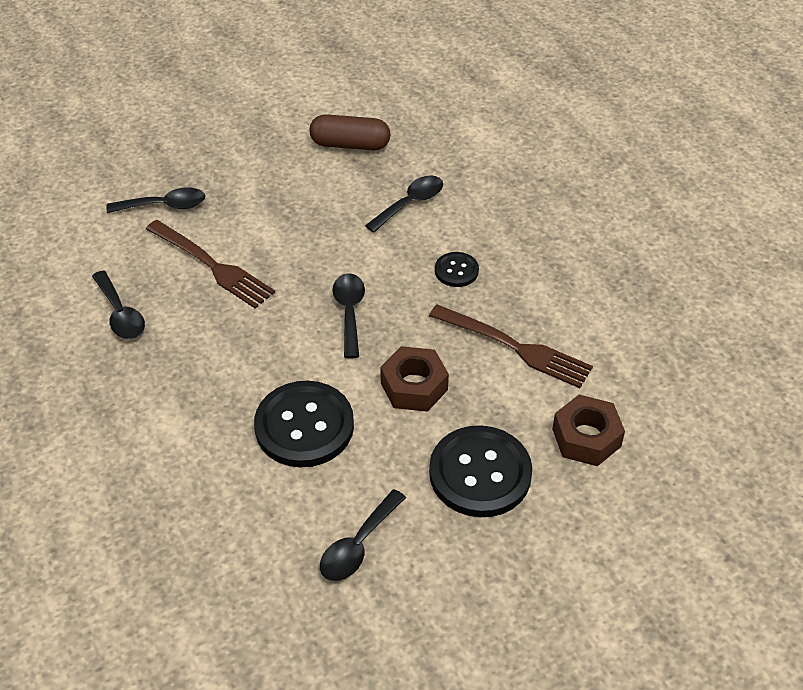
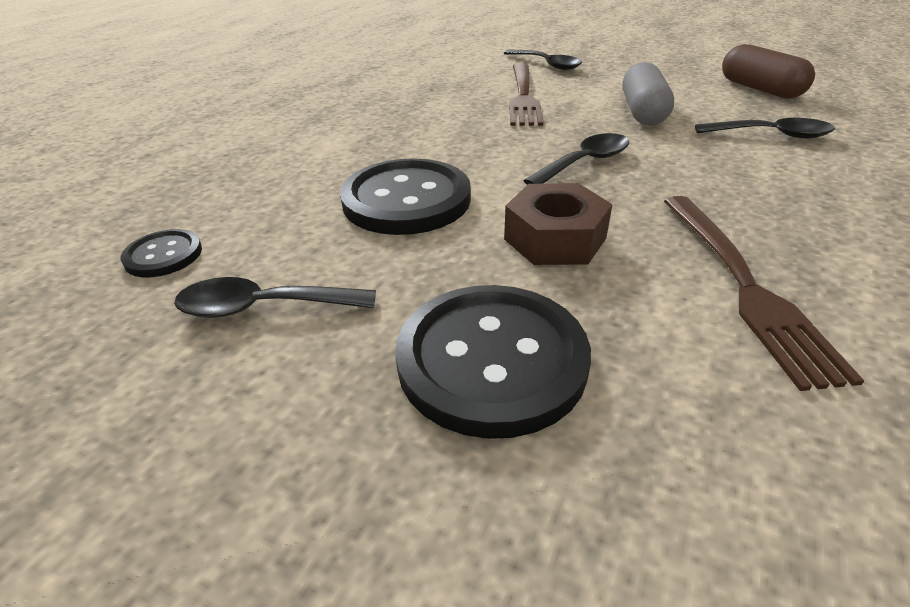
camera: 55 degrees right, 10 degrees down
black spoon [92,270,145,339] -> none
black button [435,252,479,287] -> black button moved to [120,229,202,277]
brown nut [552,395,625,466] -> none
none -> grey capsule [623,62,674,126]

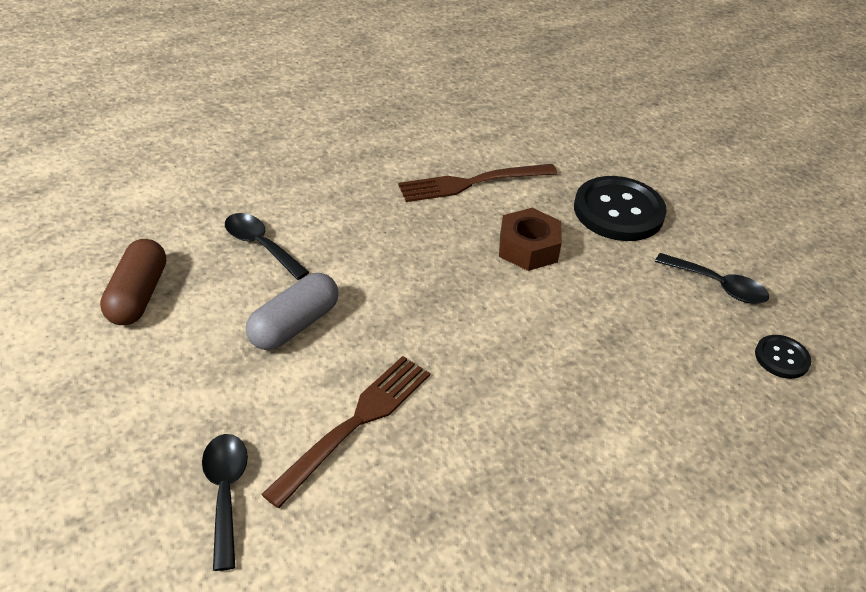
camera: 150 degrees left, 5 degrees up
black button [340,158,471,235] -> none
black spoon [523,133,629,185] -> none
brown fork [664,196,864,391] -> brown fork turned 135 degrees counterclockwise [398,164,558,202]

